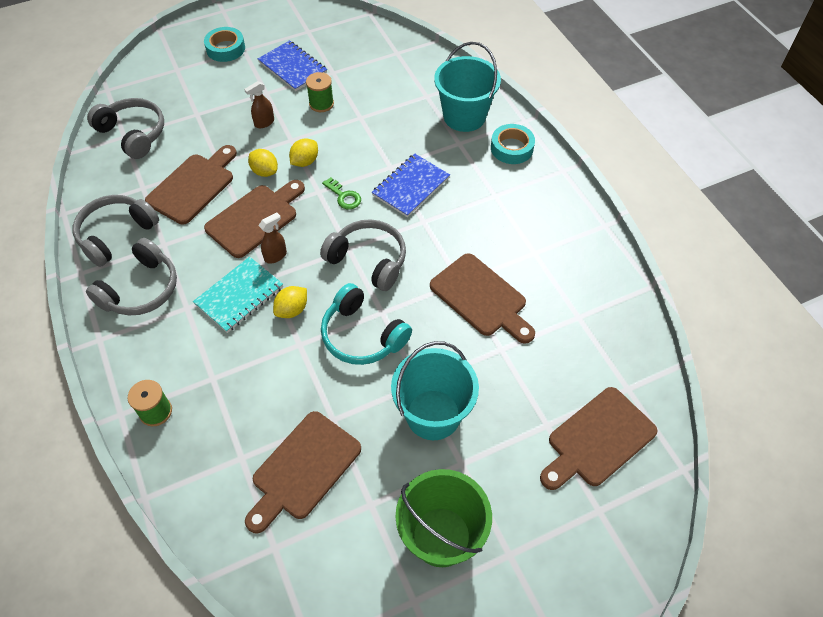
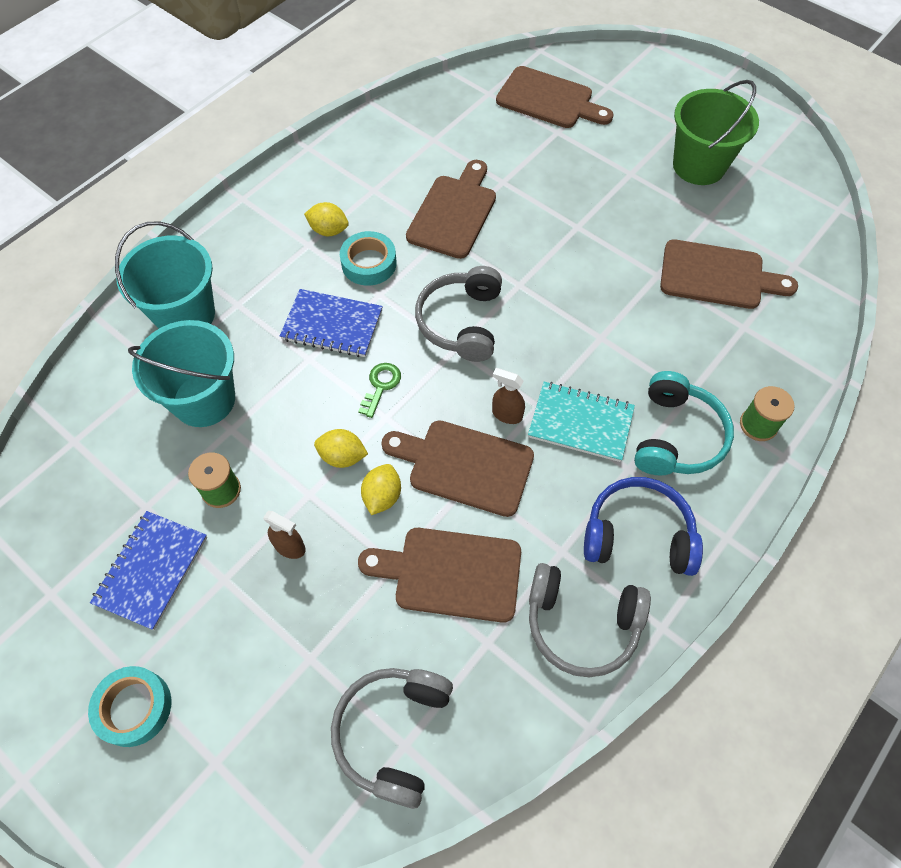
camera: 115 degrees left, 5 degrees up
grey headphones [86,238,177,315] -> blue headphones [584,477,703,576]
yellow lemon [273,286,307,318] -> yellow lemon moved to [304,202,349,236]
turquoise headphones [321,283,412,365] -> turquoise headphones moved to [634,371,734,475]
turquoise bucket [391,341,479,440] -> turquoise bucket moved to [128,320,235,427]
turquoise tape [491,124,535,164] -> turquoise tape moved to [340,231,397,286]

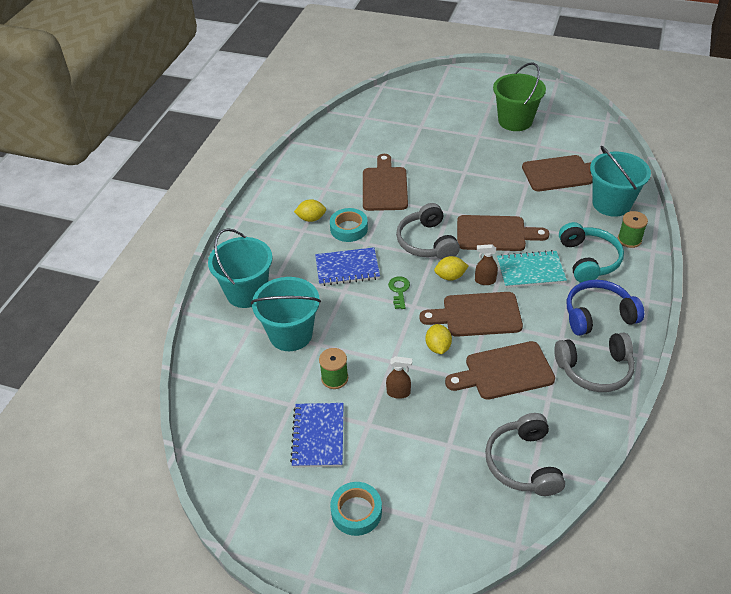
camera: 20 degrees left, 15 degrees down
yellow lemon [314,429,368,468] -> yellow lemon moved to [434,256,468,281]
brown cutting board [496,66,614,128] -> brown cutting board moved to [457,215,550,251]
none -> turquoise bucket [590,146,651,217]

